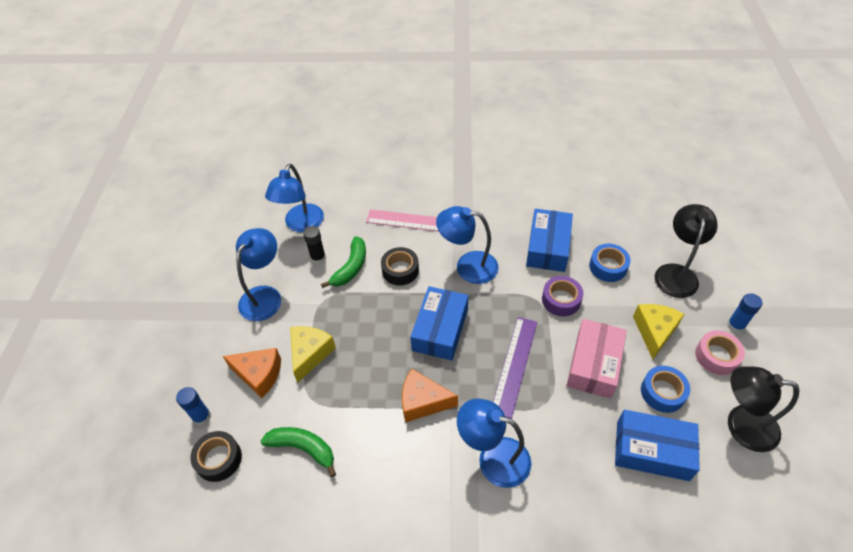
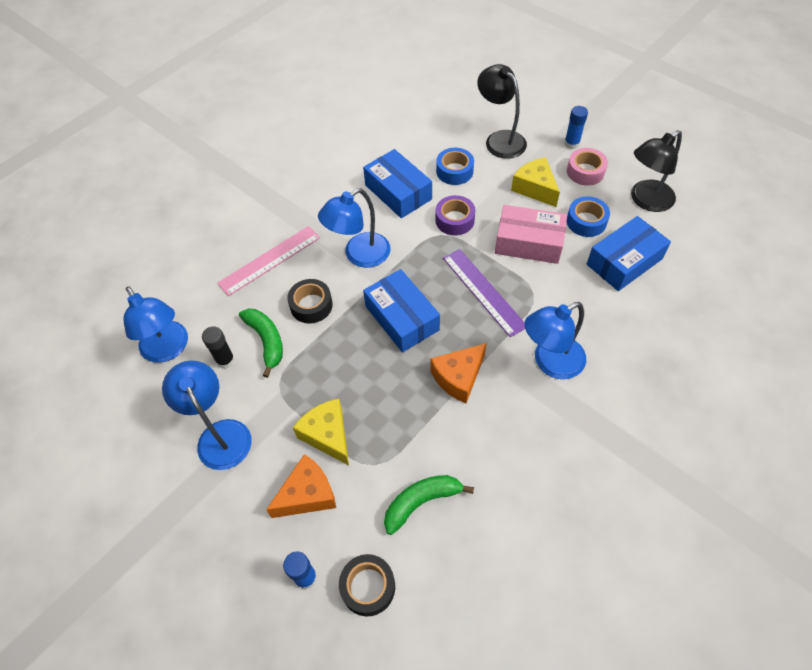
camera: 50 degrees left, 5 degrees up
pink box [567,319,627,399] -> pink box turned 45 degrees counterclockwise [495,205,567,264]

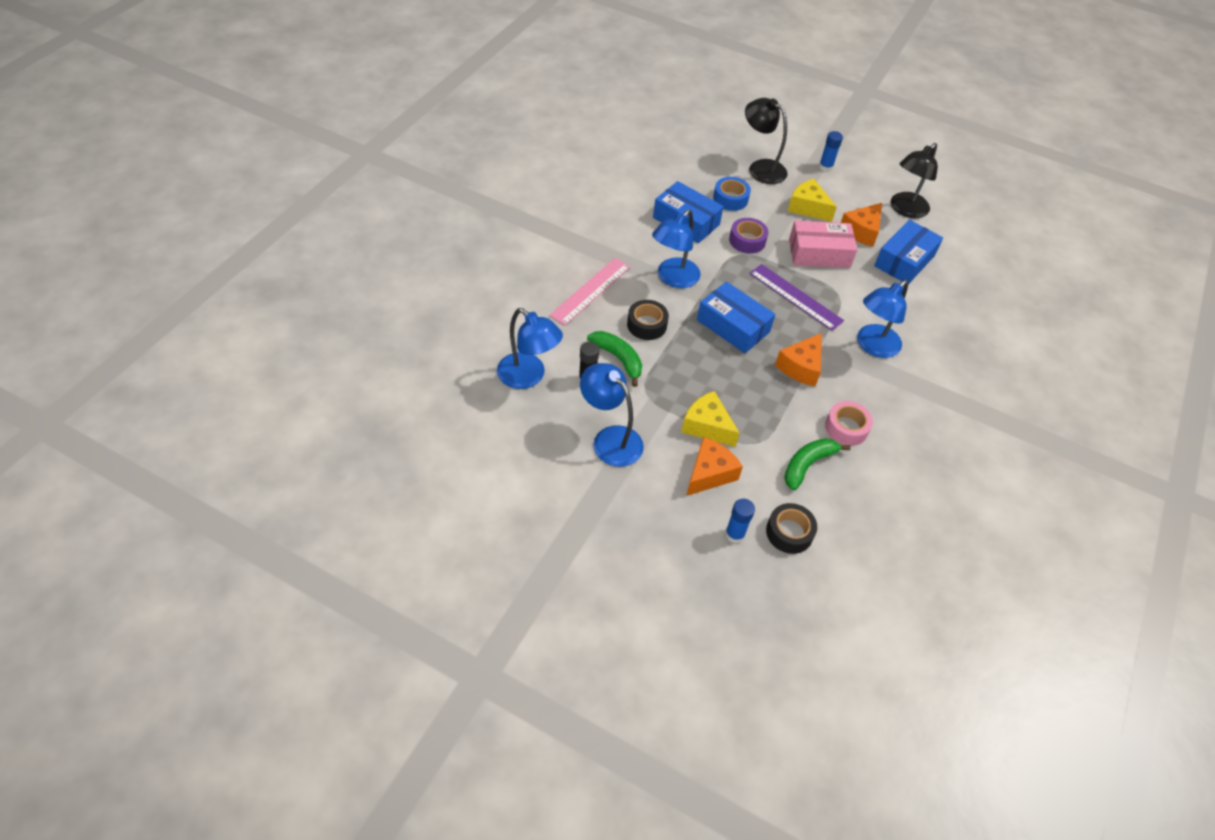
camera: 20 degrees left, 5 degrees down
pink tape [567,148,608,186] -> pink tape moved to [825,401,873,446]
blue tape [567,196,610,237] -> orange cheese [841,203,882,247]

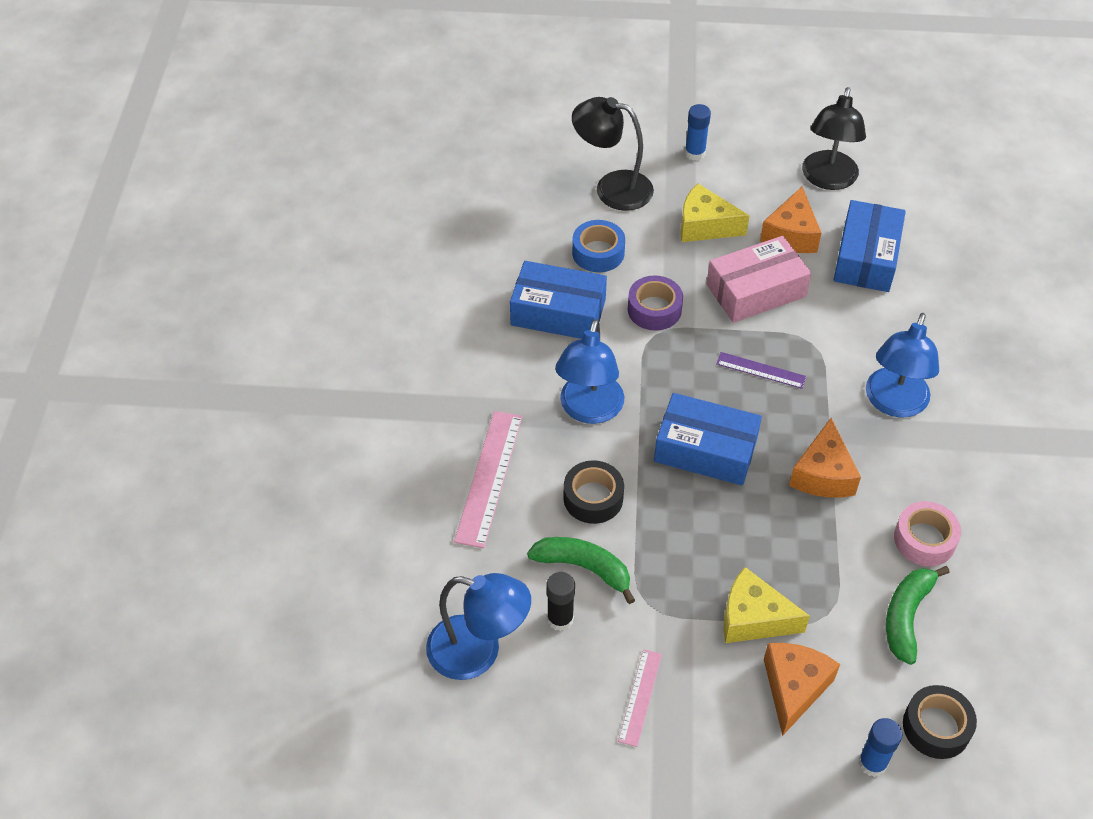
camera: 20 degrees left, 0 degrees up
blue lamp [580,363,644,467] -> pink ruler [618,649,662,747]
purple ruler [749,264,844,331] -> purple ruler [716,352,807,389], size x0.58

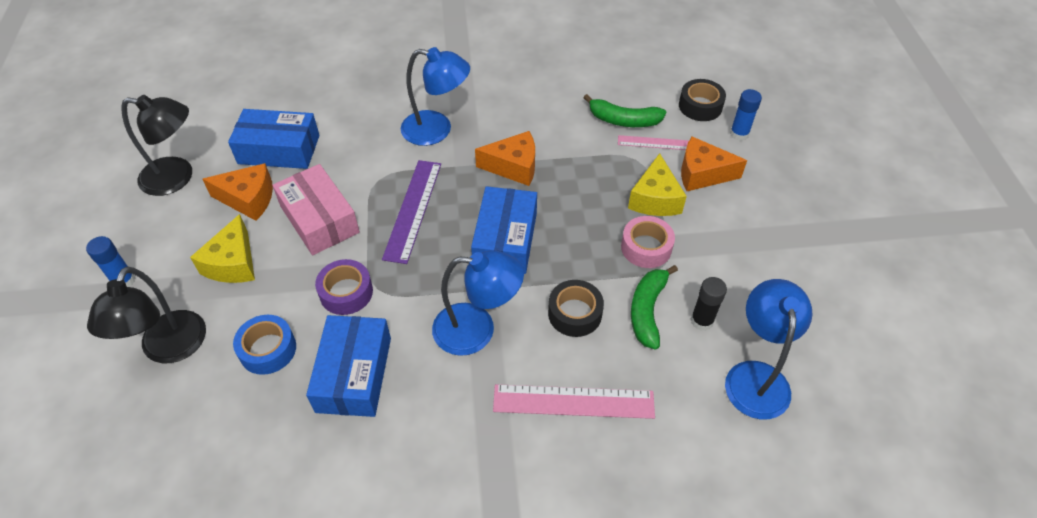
camera: 100 degrees left, 0 degrees up
pink ruler [618,649,662,747] -> pink ruler moved to [618,135,689,150]
purple ruler [716,352,807,389] -> purple ruler [382,160,441,264], size x1.73
pink tape [894,501,961,566] -> pink tape moved to [621,216,675,268]

